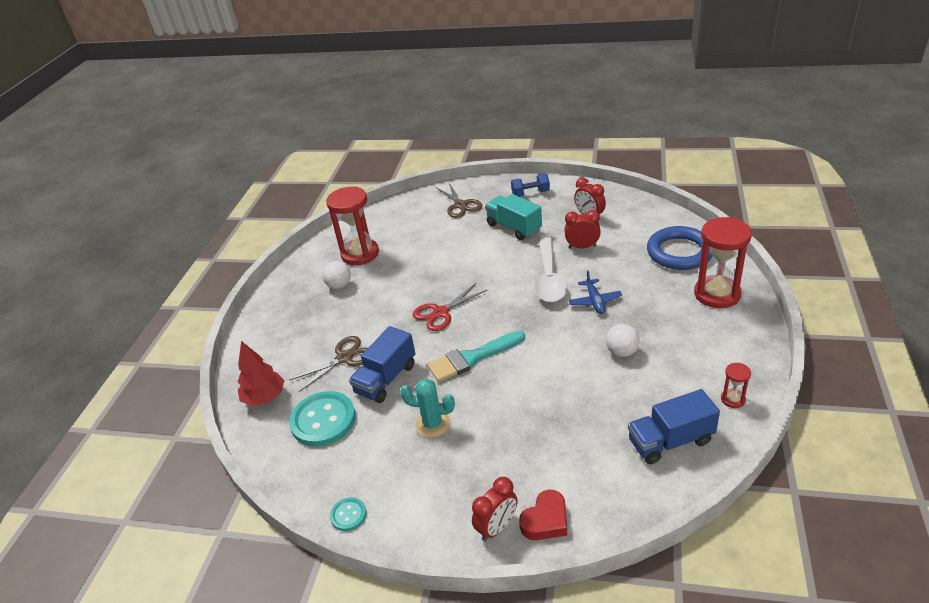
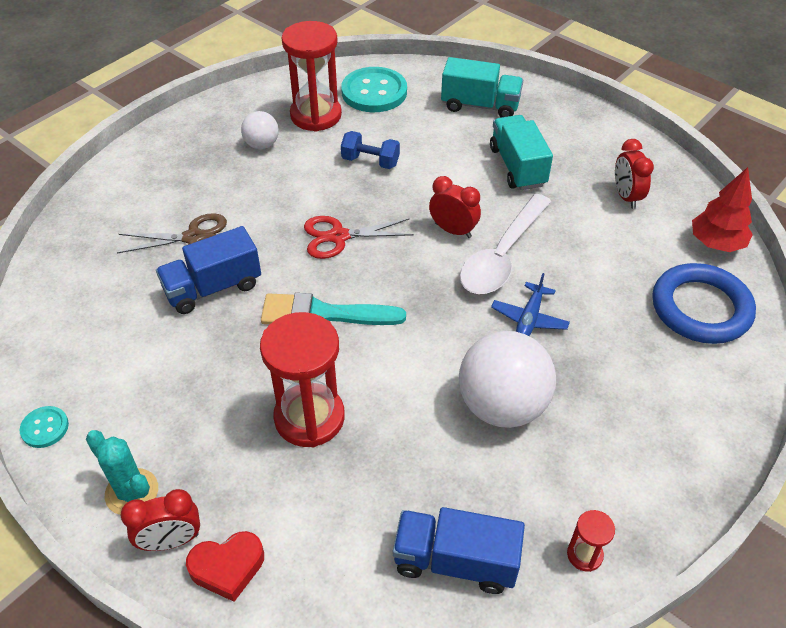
camera: 25 degrees right, 10 degrees up
red tree [238,341,285,406] -> red tree moved to [692,167,753,252]
turquoise button [289,391,356,447] -> turquoise button moved to [341,67,407,112]
turquoise cactus [400,379,455,438] -> turquoise cactus moved to [86,430,158,515]
brown scissors [436,183,483,218] -> turquoise truck [441,57,523,117]
blue dumbbell [511,173,550,197] -> blue dumbbell moved to [341,131,400,169]
red clock [564,210,601,248] -> red clock moved to [429,176,481,238]
white ball [606,324,640,357] -> white ball [459,331,556,428], size x1.93
red hourglass [694,217,752,308] -> red hourglass moved to [260,312,345,447]

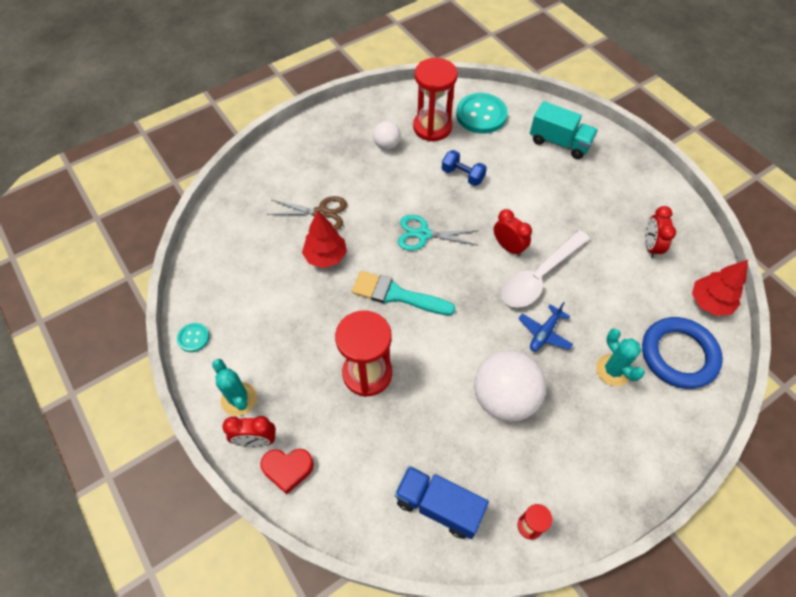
camera: 15 degrees right, 10 degrees up
blue truck [156,226,261,314] -> red tree [302,210,347,268]
red scissors [304,216,414,259] -> turquoise scissors [398,215,477,251]
turquoise truck [490,115,553,190] -> none
none -> turquoise cactus [596,328,645,386]

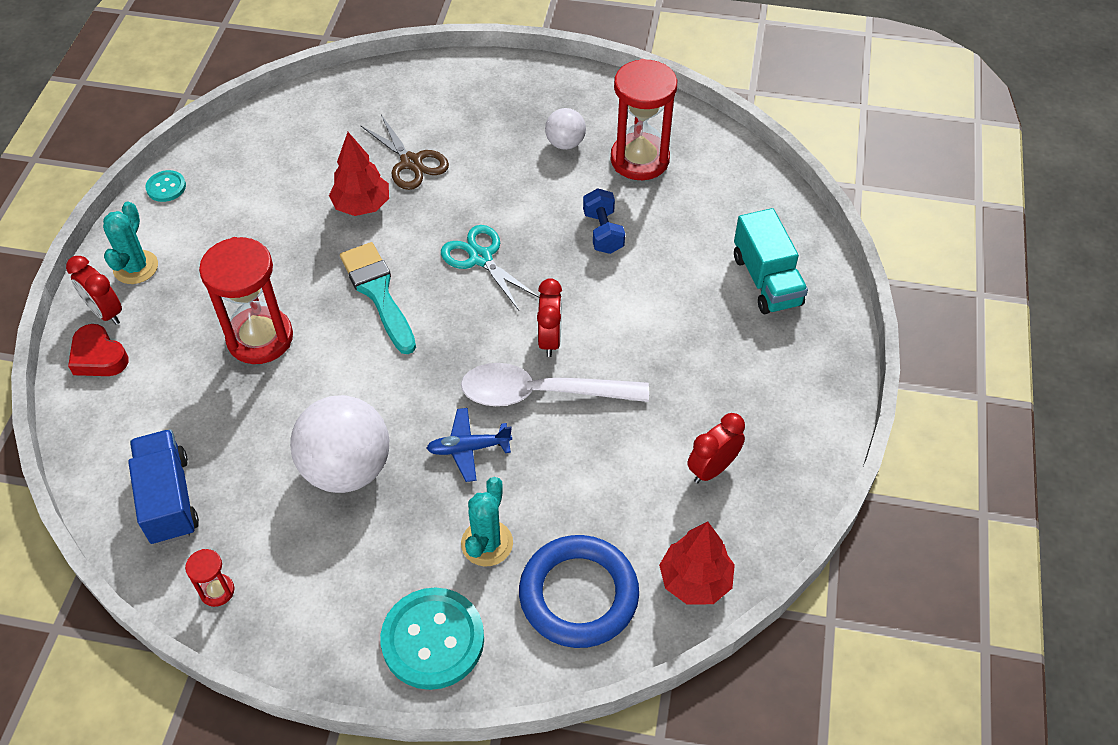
camera: 45 degrees right, 5 degrees down
turquoise button [456,93,508,134] -> turquoise button moved to [380,588,484,690]

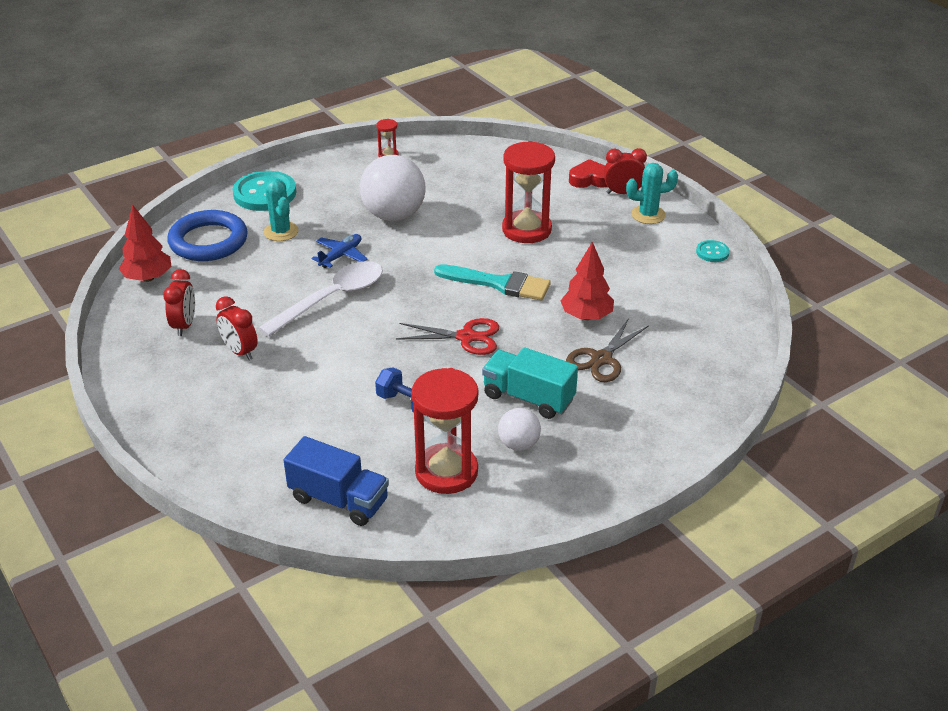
camera: 135 degrees right, 15 degrees down
turquoise cactus [103,201,158,284] -> turquoise cactus turned 60 degrees counterclockwise [626,163,678,224]
blue truck [128,429,199,545] -> blue truck moved to [284,436,389,526]
brown scissors [361,115,449,190] -> brown scissors turned 60 degrees counterclockwise [566,318,649,382]
turquoise scissors [441,225,539,310] -> red scissors [396,318,499,355]
red clock [537,278,562,357] -> red clock moved to [216,296,258,360]
turquoise truck [734,208,808,314] -> turquoise truck moved to [482,347,578,419]

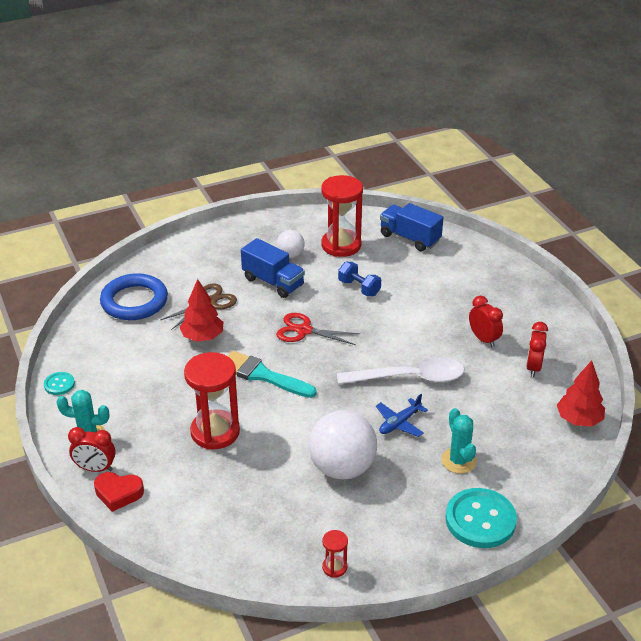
camera: 170 degrees left, 0 degrees up
blue ring [167,210,248,261] -> blue ring moved to [100,273,168,320]
white spoon [258,261,383,337] -> white spoon turned 150 degrees counterclockwise [337,357,465,384]
turquoise truck [482,347,578,419] -> blue truck [241,238,305,298]

